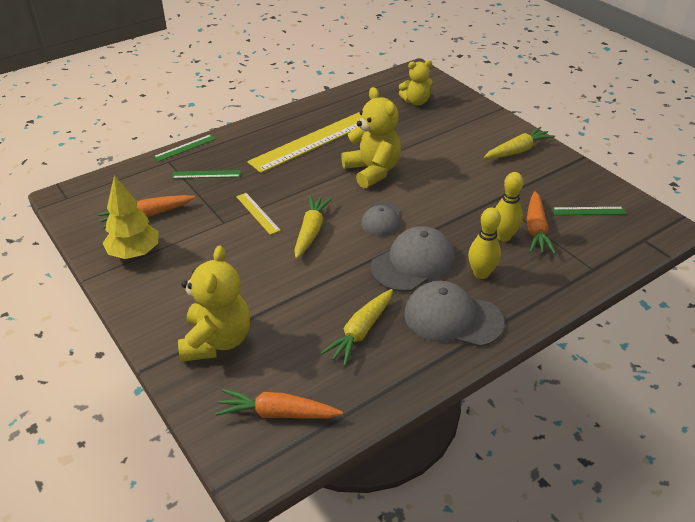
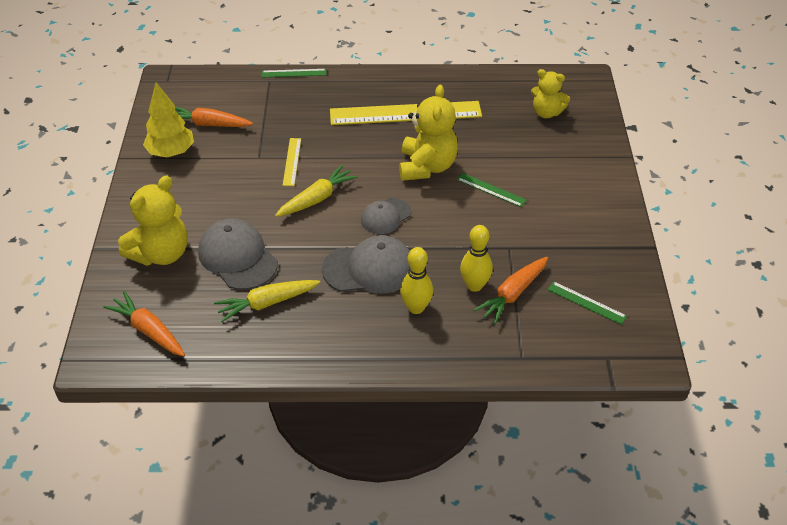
camera: 35 degrees right, 5 degrees up
green ruler [172,170,241,179] -> green ruler moved to [457,173,527,207]
grey cap [404,281,504,347] -> grey cap moved to [198,219,278,290]
yellow carrot [484,127,555,159] -> none

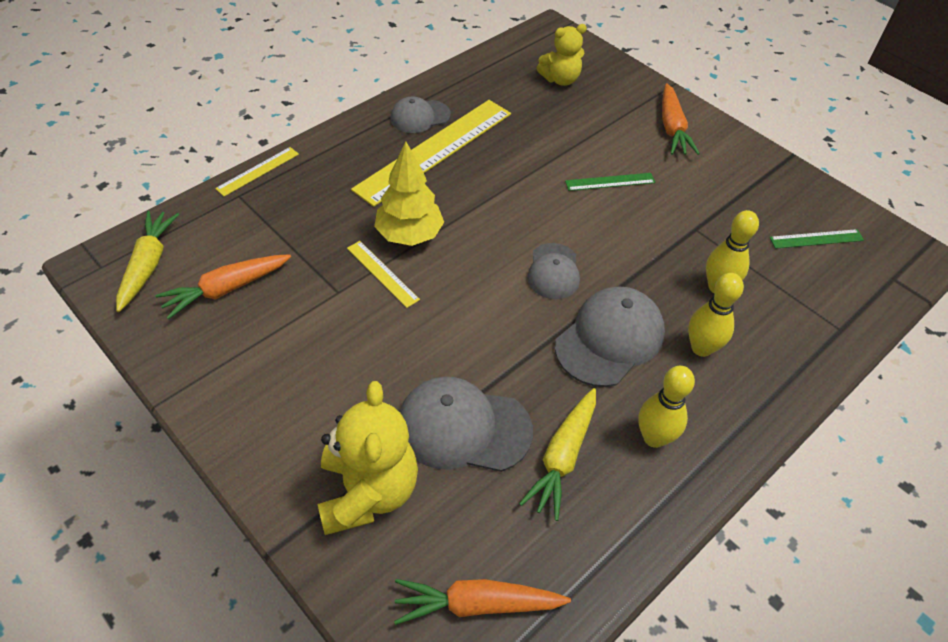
camera: 45 degrees left, 5 degrees up
yellow tree [143,82,194,157] -> yellow tree moved to [374,142,444,246]
green ruler [261,69,326,77] -> yellow ruler [215,147,299,196]
yellow carrot [275,165,358,217] -> yellow carrot moved to [116,211,179,312]
yellow teddy bear [399,85,458,181] -> none
orange carrot [474,257,548,324] -> orange carrot moved to [662,83,700,155]
none -> grey cap [390,97,451,133]
none -> yellow bowling pin [638,366,695,448]

